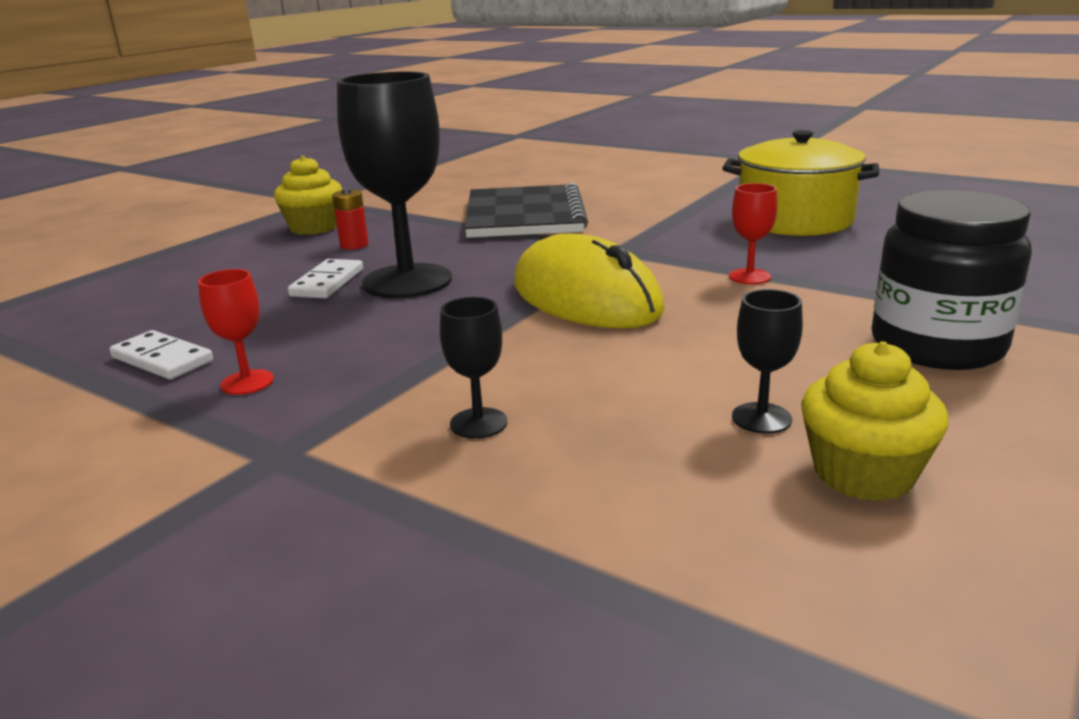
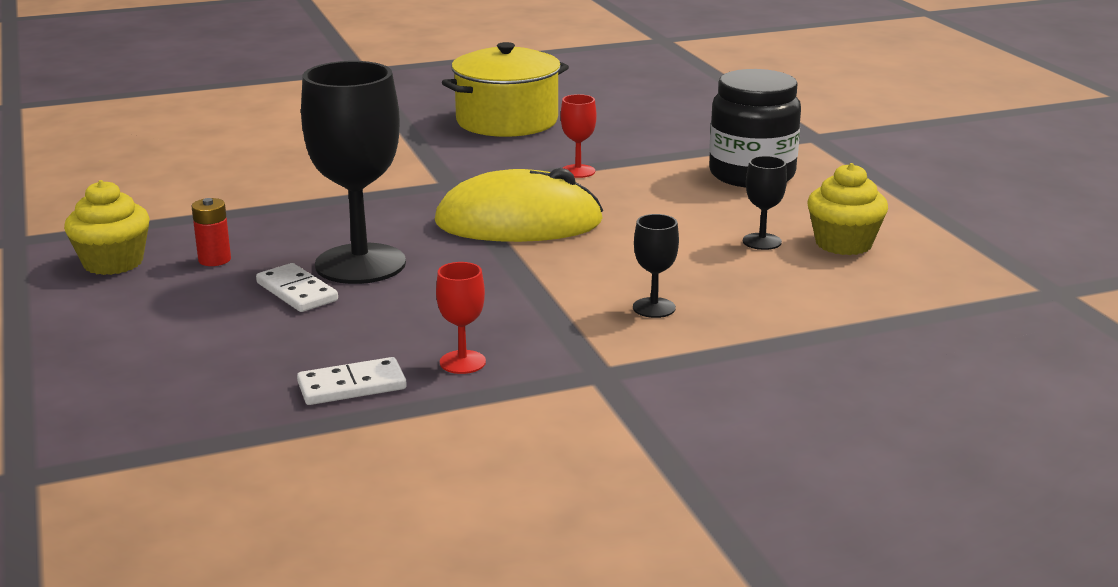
camera: 55 degrees left, 0 degrees up
black notebook [464,183,588,238] -> none

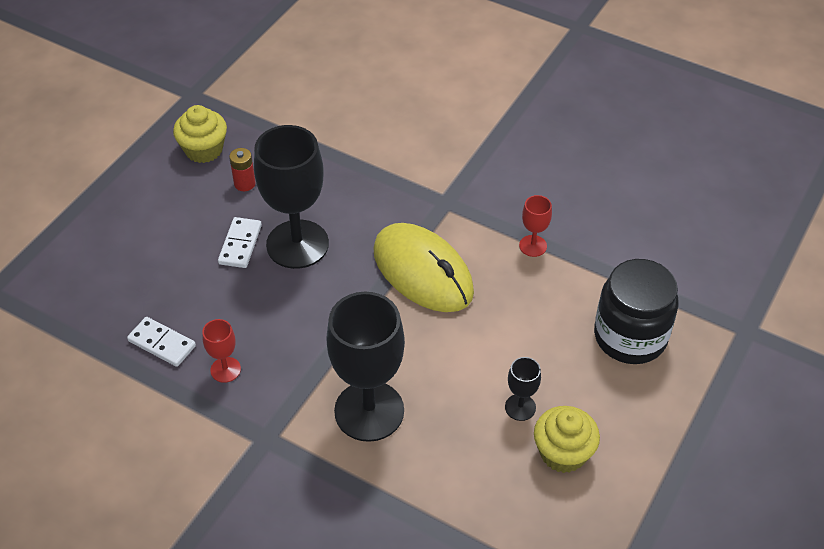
camera: 50 degrees right, 25 degrees up
yellow pot [442,42,569,137] -> none
black goblet [633,214,679,318] -> black goblet [326,292,405,442], size x2.25

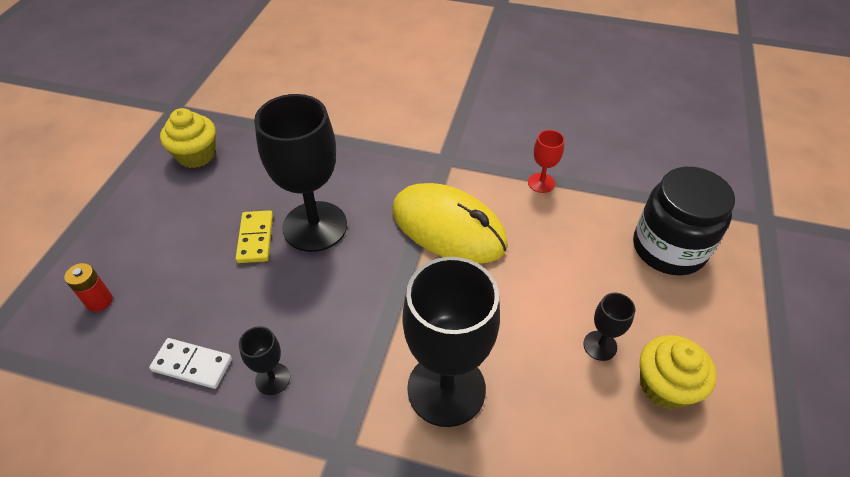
camera: 15 degrees left, 0 degrees up
red goblet [202,319,241,383] -> black goblet [239,326,290,395]
white domino [218,217,262,268] -> yellow domino [236,210,273,263]
red battery [229,148,256,191] -> red battery moved to [64,263,113,312]

